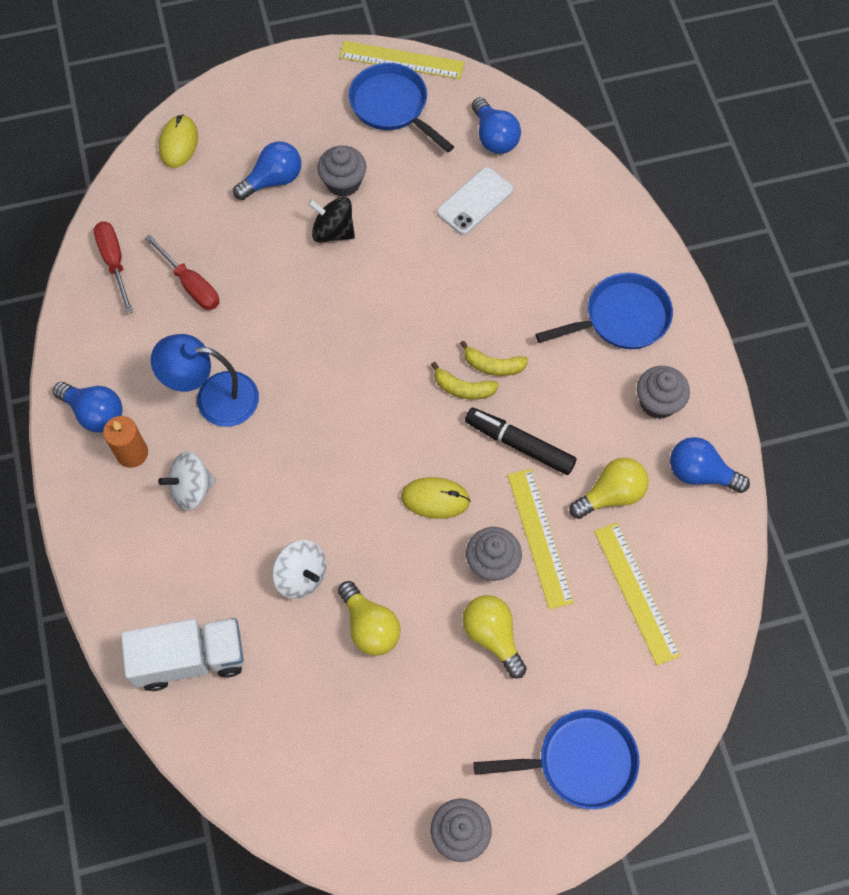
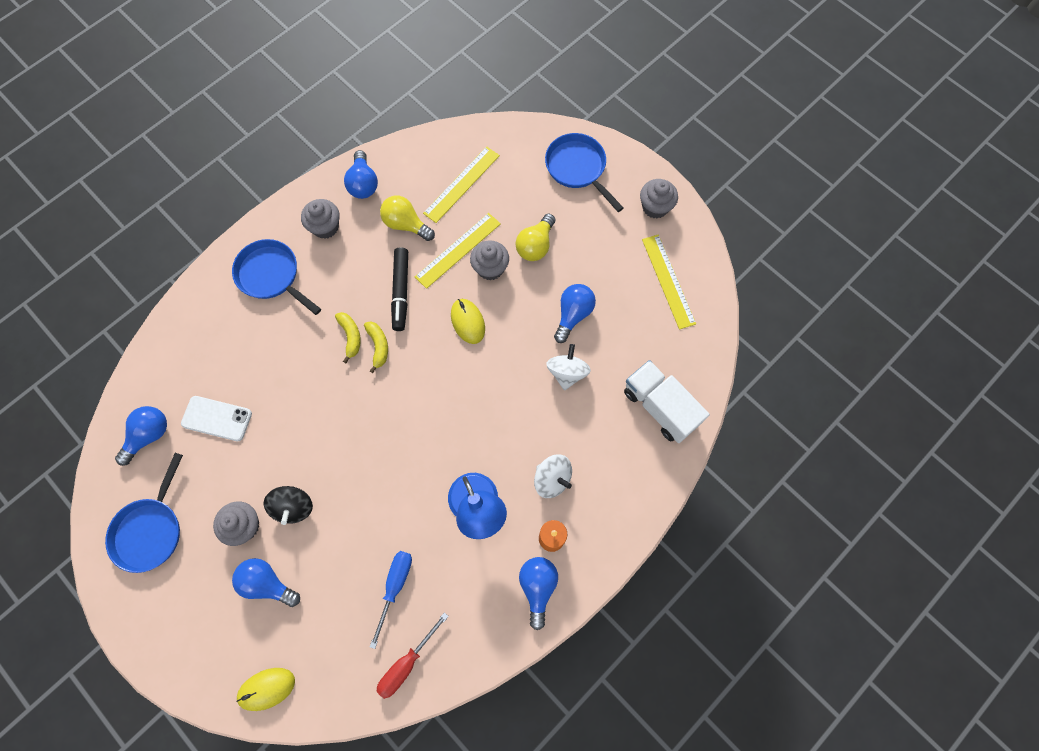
camera: 120 degrees left, 5 degrees up
red screwdriver [145,234,219,310] -> blue screwdriver [370,551,412,649]
yellow light bulb [338,581,401,656] -> blue light bulb [554,284,596,343]
yellow ruler [339,41,464,79] -> yellow ruler moved to [642,234,696,330]

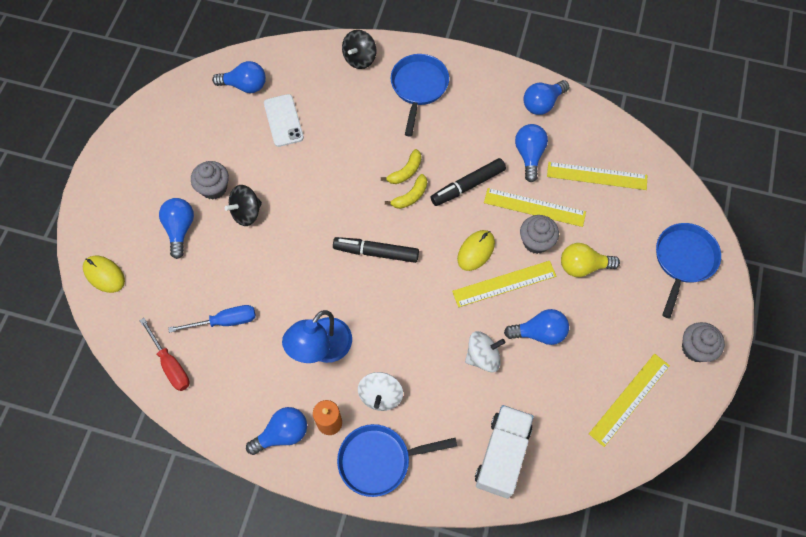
camera: 60 degrees right, 5 degrees down
blue pan [105,453,183,573] -> blue pan moved to [337,424,457,497]
grey cupcake [301,199,340,239] -> none
red screwdriver [376,612,449,699] -> red screwdriver turned 135 degrees counterclockwise [139,318,190,391]
yellow light bulb [380,196,435,241] -> blue light bulb [515,124,548,182]
none -> black marker [333,237,419,263]
none -> black spinning top [342,30,376,69]
none -> yellow ruler [452,261,556,307]

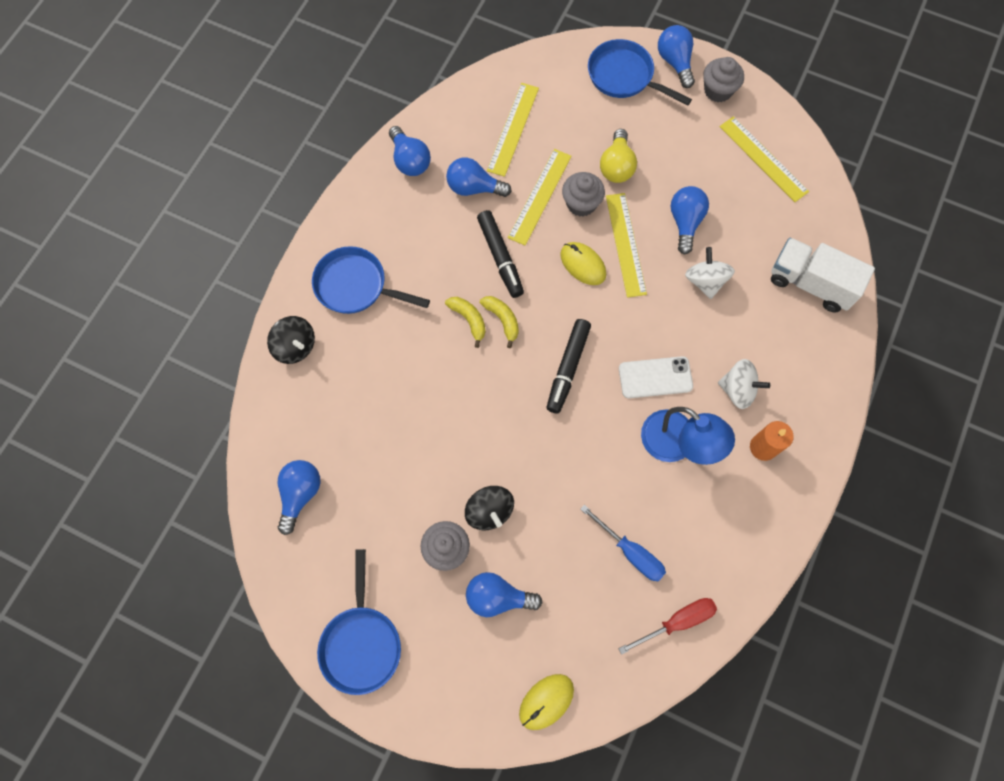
camera: 80 degrees left, 5 degrees up
blue screwdriver [168,305,256,333] -> blue screwdriver turned 135 degrees clockwise [580,505,666,581]
blue light bulb [246,407,307,455] -> blue light bulb moved to [658,25,695,88]
white phone [264,94,304,147] -> white phone moved to [619,356,693,398]
blue pan [337,424,457,497] -> blue pan moved to [317,549,401,695]

